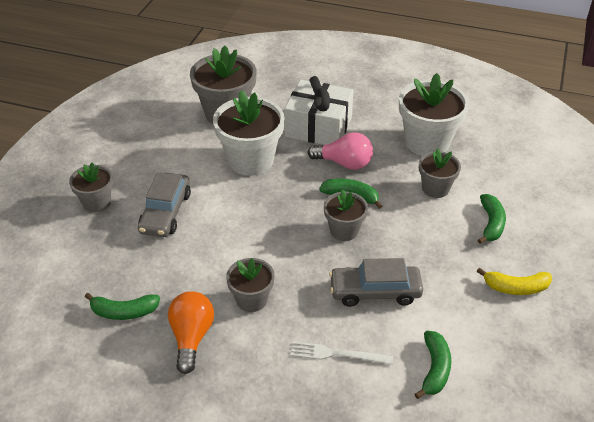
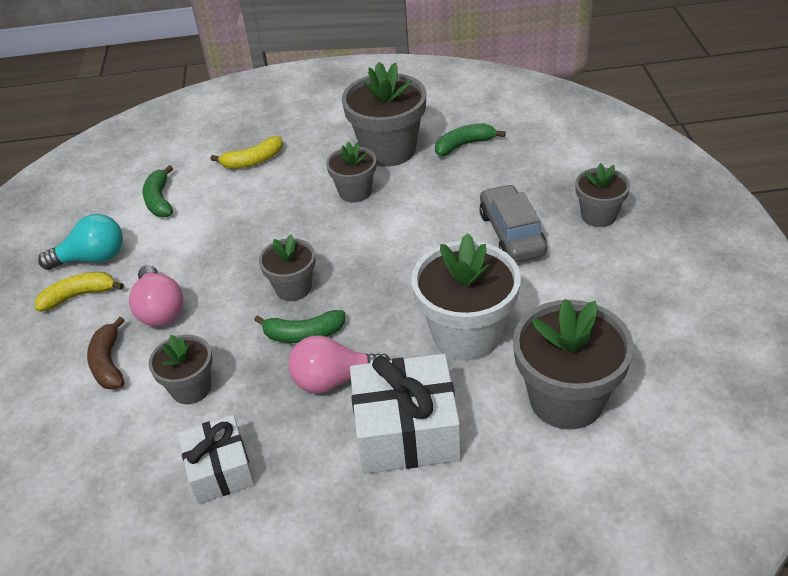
camera: 160 degrees right, 0 degrees up
orange light bulb [168,291,214,374] -> grey flower pot [342,62,427,167]
white fork [291,341,393,365] -> none
grey car [329,258,423,307] -> none
white flower pot [399,73,469,156] -> white gift [178,415,255,504]
green banana [478,194,506,244] -> brown banana [87,317,125,390]
none -> turquoise light bulb [38,214,123,270]
none -> pink light bulb [129,265,184,327]
none -> yellow banana [211,136,283,169]

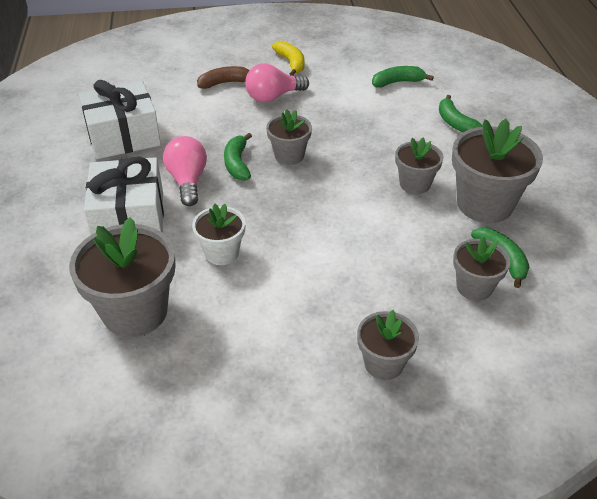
camera: 85 degrees right, 0 degrees up
turquoise light bulb [38,214,123,270] -> none
grey flower pot [149,335,213,404] -> grey flower pot moved to [453,237,511,301]
white gift [178,415,255,504] -> white gift [79,80,161,159], size x1.57
yellow banana [211,136,283,169] -> green banana [439,95,483,133]
white flower pot [411,233,521,360] -> white flower pot [192,204,246,265], size x0.57
grey car [479,184,547,262] -> none

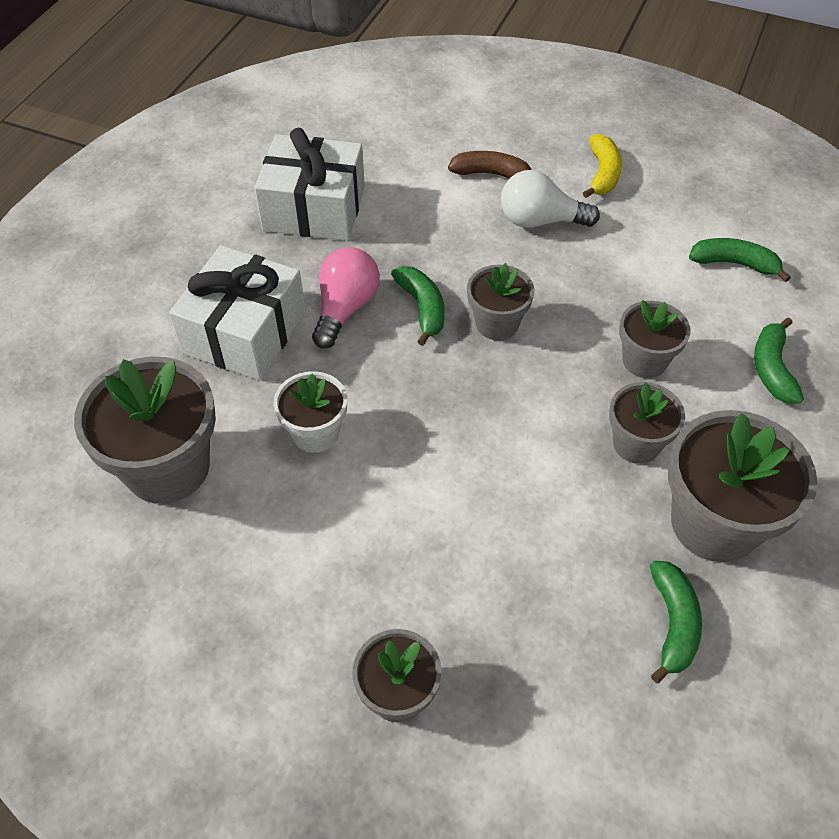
camera: 30 degrees right, 10 degrees up
green banana [224,133,252,181] -> green banana turned 135 degrees clockwise [391,266,445,346]
pink light bulb [245,63,309,102] -> white light bulb [501,170,600,228]
grey flower pot [453,237,511,301] -> grey flower pot moved to [619,300,691,378]

